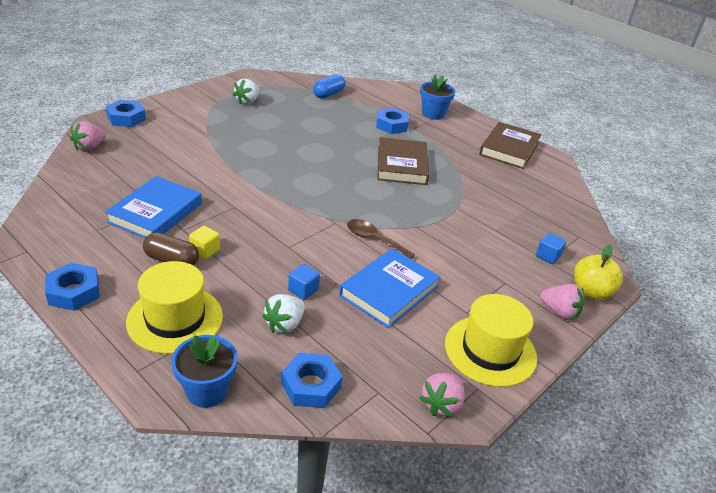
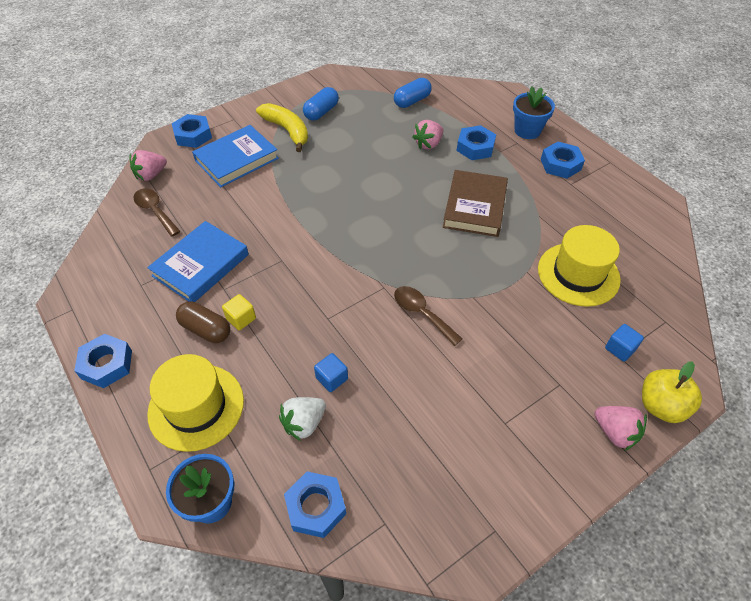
camera: 15 degrees right, 15 degrees up
white strawberry [233,78,260,105] -> blue capsule [303,87,339,121]
blue book [339,248,440,328] -> blue book moved to [192,125,279,187]
pink strawberry [420,373,465,417] -> pink strawberry moved to [413,120,444,149]
yellow hat [445,294,537,387] -> yellow hat moved to [538,225,621,307]
brown book [479,122,541,169] -> none
none -> brown spoon [133,188,180,237]
none -> yellow banana [256,103,308,152]
none -> blue nut [541,142,585,179]

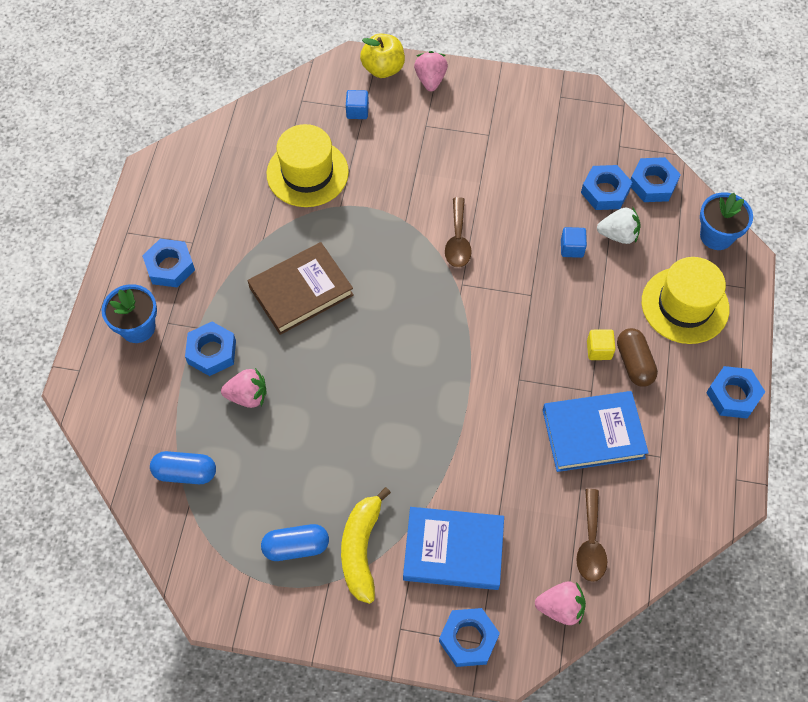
camera: 135 degrees left, 10 degrees up
none -> blue nut [581,165,632,210]

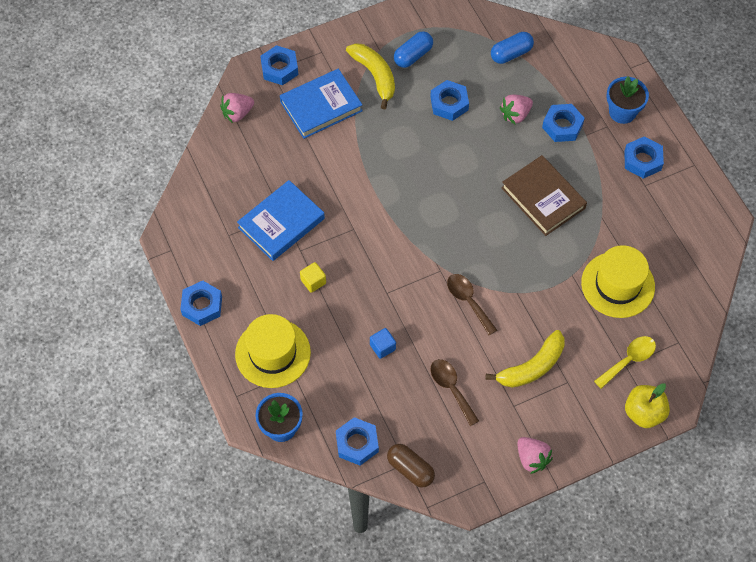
camera: 145 degrees right, 0 degrees up
brown book [248,242,354,335] -> brown book turned 60 degrees counterclockwise [501,155,587,236]
blue cube [346,90,369,119] -> yellow spoon [594,336,656,389]
pink strawberry [414,51,448,91] -> pink strawberry moved to [517,437,553,474]
brown spoon [576,489,607,582] -> brown spoon moved to [431,359,479,426]
blue nut [581,165,632,210] -> blue nut moved to [430,80,469,121]
white strawberry [597,207,641,244] -> none
brown capsule [617,328,658,387] -> brown capsule moved to [387,444,435,488]
none -> yellow banana [486,330,564,388]

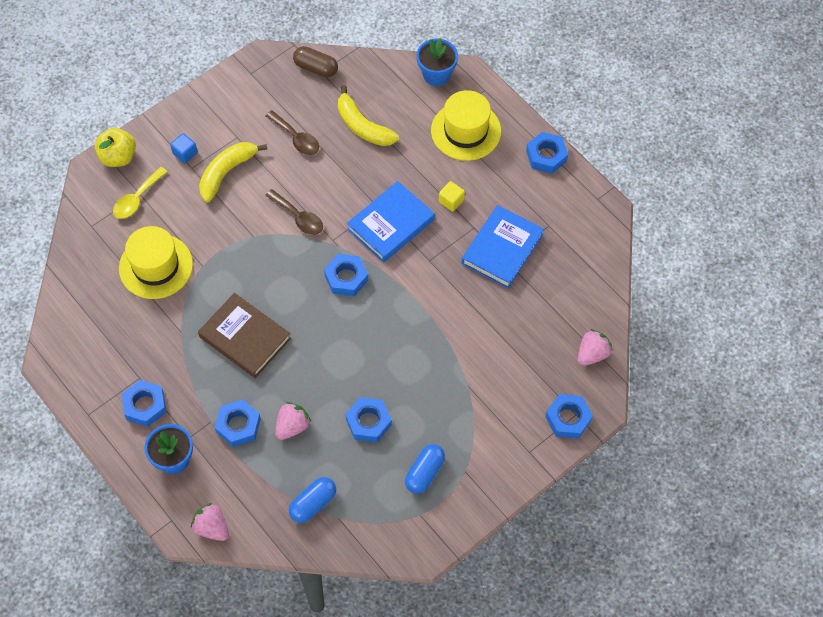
camera: 165 degrees right, 0 degrees up
blue book [280,69,363,139] -> blue book moved to [347,181,435,263]
blue nut [336,417,379,466] -> blue nut moved to [324,254,368,296]
yellow banana [346,43,395,109] -> yellow banana moved to [338,85,399,146]
blue cube [370,328,396,359] -> blue cube moved to [170,133,198,163]
pink strawberry [517,437,553,474] -> pink strawberry moved to [191,503,229,541]

